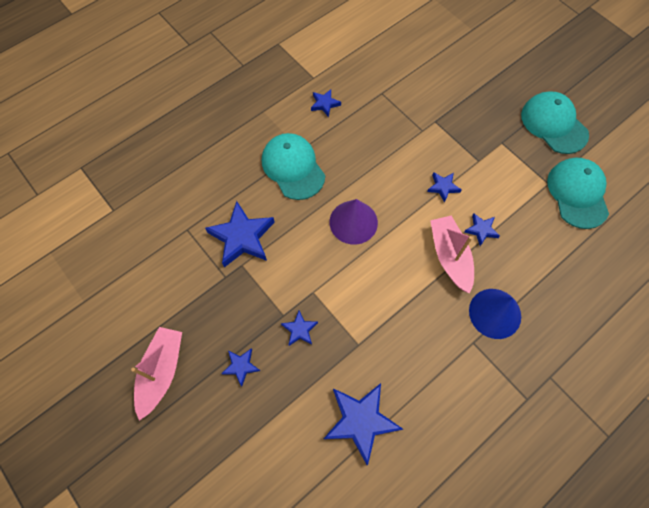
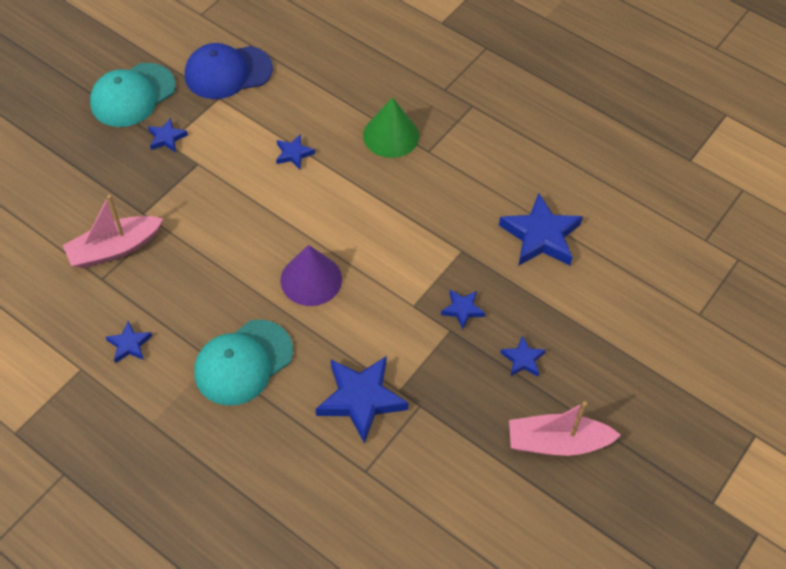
camera: 105 degrees left, 10 degrees down
blue star [427,172,461,203] -> blue star moved to [148,118,188,153]
pink boat [430,216,474,294] -> pink boat moved to [63,195,163,268]
blue cone [469,289,521,339] -> green cone [363,97,419,158]
turquoise cap [547,157,609,229] -> blue cap [185,43,273,99]

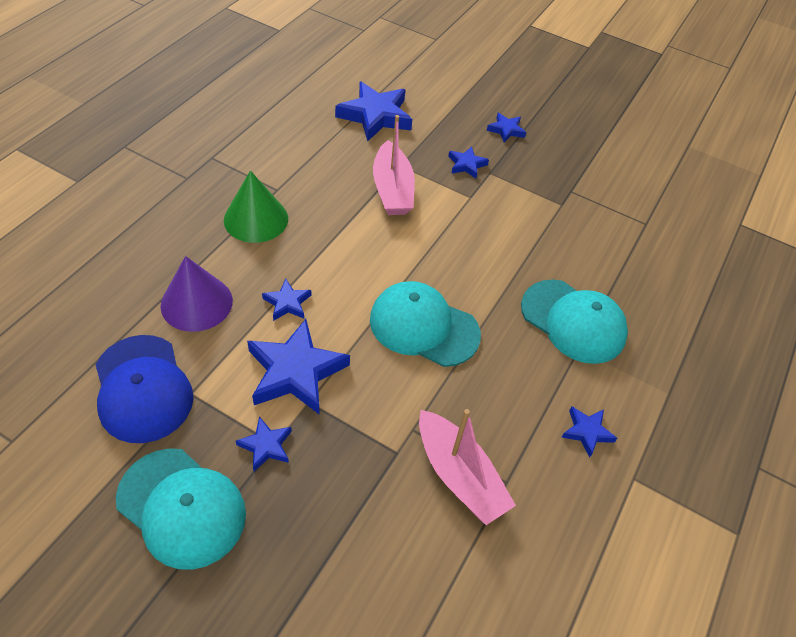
camera: 100 degrees left, 5 degrees down
purple cone [280,245,342,306] -> purple cone moved to [160,256,233,332]
blue star [316,356,409,444] -> blue star moved to [247,319,350,415]
pink boat [509,402,621,456] -> pink boat moved to [373,115,415,215]
none -> turquoise cap [370,281,481,367]

